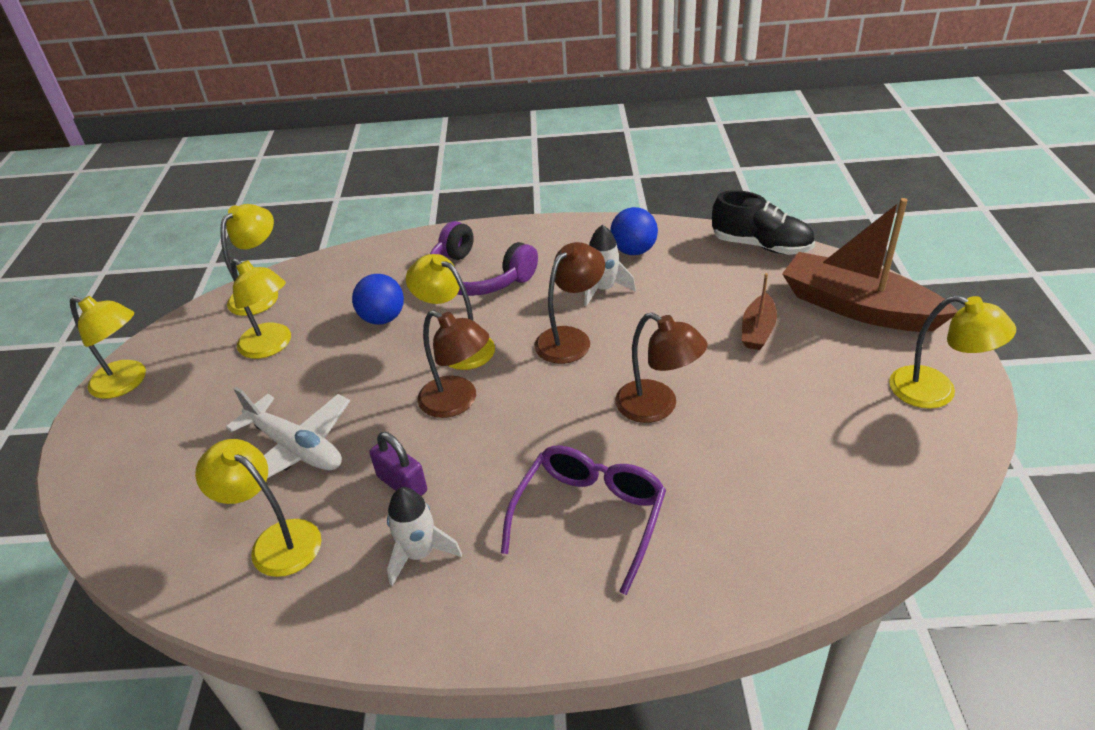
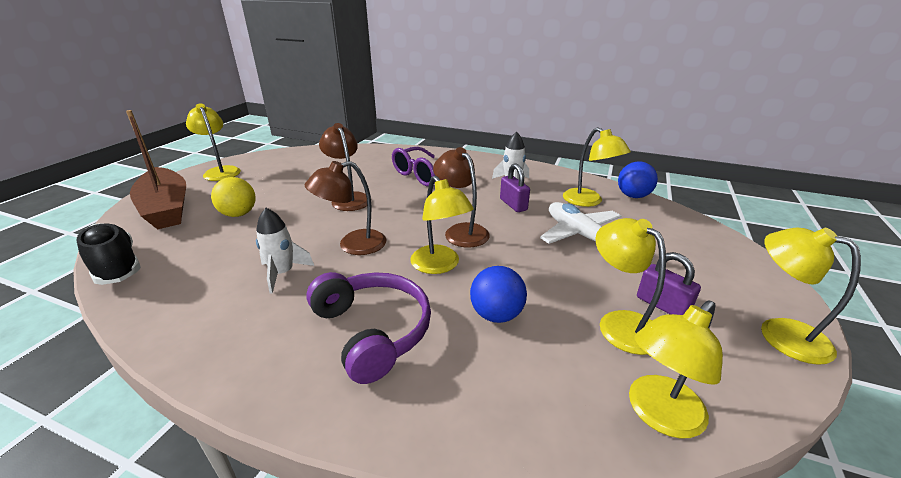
camera: 160 degrees left, 10 degrees down
blue ball [610,207,658,255] -> blue ball moved to [618,161,658,198]
brown boat [742,273,777,350] -> yellow ball [211,177,256,217]
none -> purple padlock [637,252,701,315]

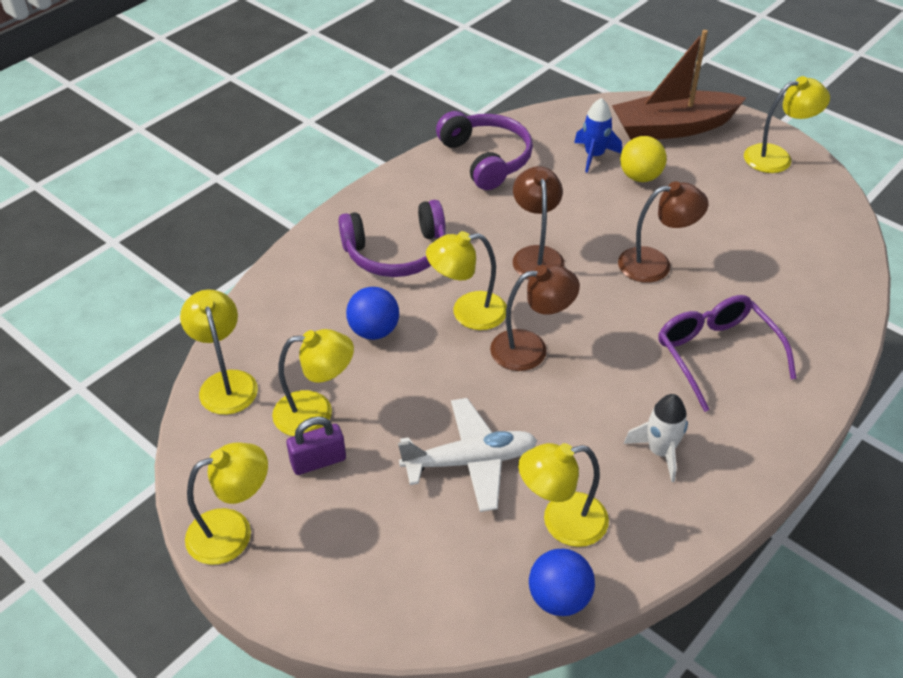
camera: 110 degrees right, 15 degrees up
black shoe [77,223,141,285] -> none
white rocket [256,208,314,294] -> none
purple padlock [500,163,530,212] -> none
none -> purple headphones [436,111,533,190]
none -> blue rocket [574,98,622,173]

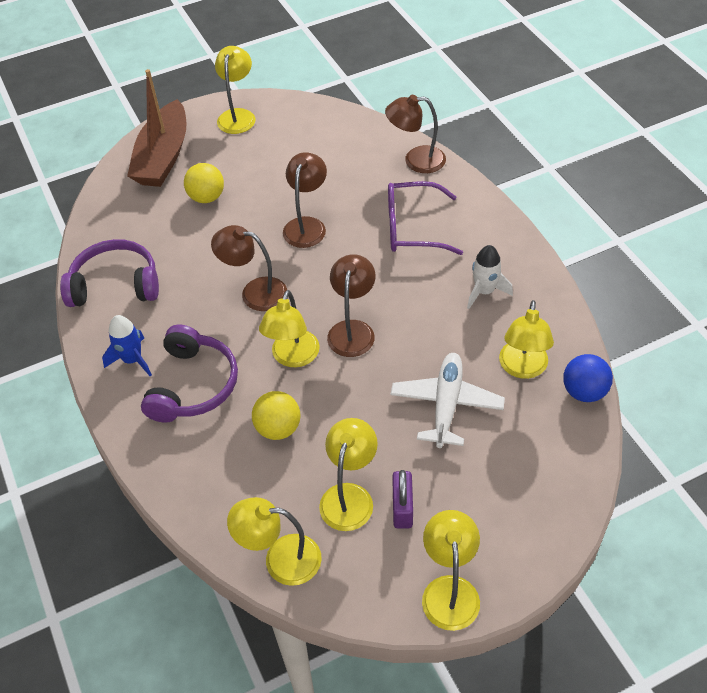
camera: 65 degrees left, 5 degrees up
blue ball [346,287,399,340] -> yellow ball [252,391,301,440]
blue rocket [574,98,622,173] -> blue rocket moved to [102,315,152,376]
none -> brown lamp [385,95,446,173]

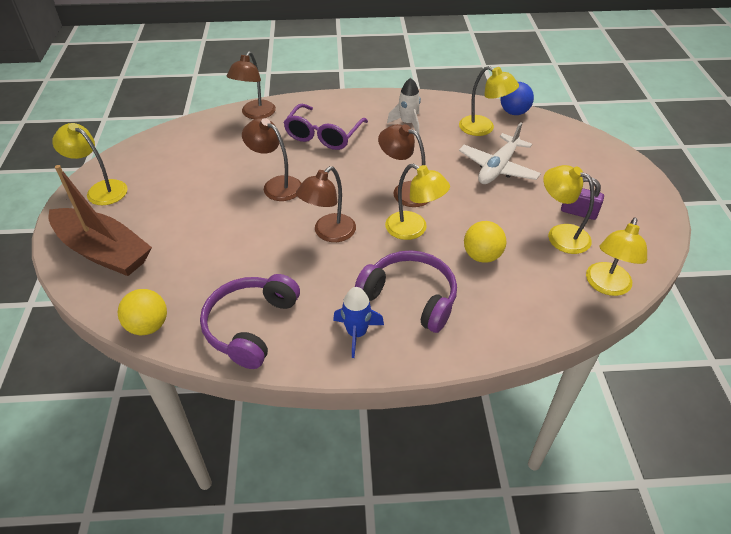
camera: 70 degrees left, 5 degrees down
yellow ball [184,163,224,203] -> yellow ball moved to [118,289,167,335]
white plane [390,353,505,448] -> white plane turned 90 degrees counterclockwise [459,122,541,184]
yellow lamp [422,510,480,631] -> none

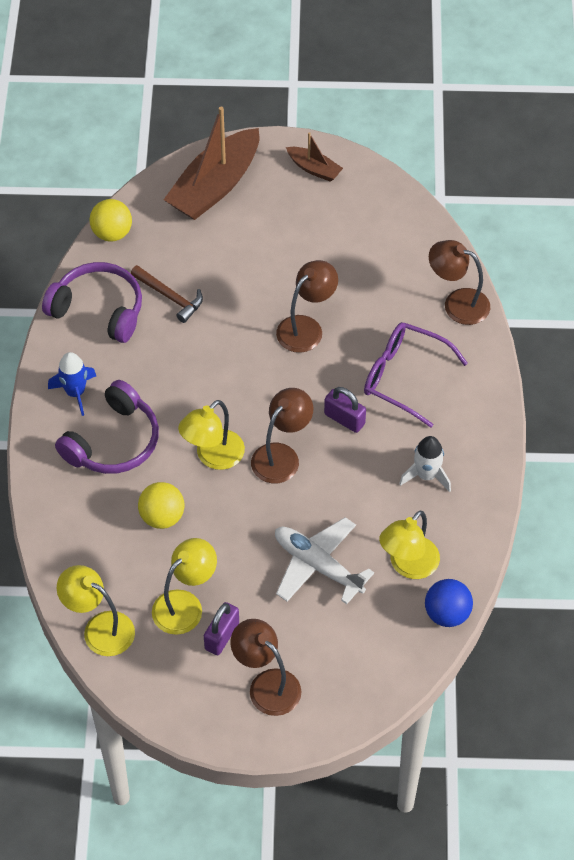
camera: 95 degrees right, 10 degrees up
yellow lamp [52,123,128,205] -> brown boat [286,132,343,182]
brown lamp [296,166,356,242] -> brown lamp moved to [230,619,301,716]
none -> brown hammer [131,265,203,323]
none -> purple padlock [324,387,366,433]

